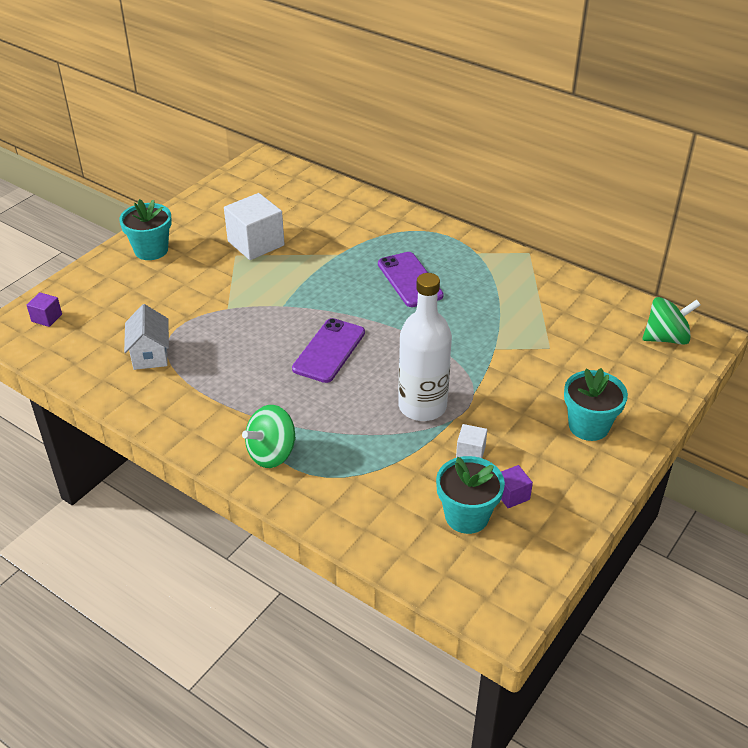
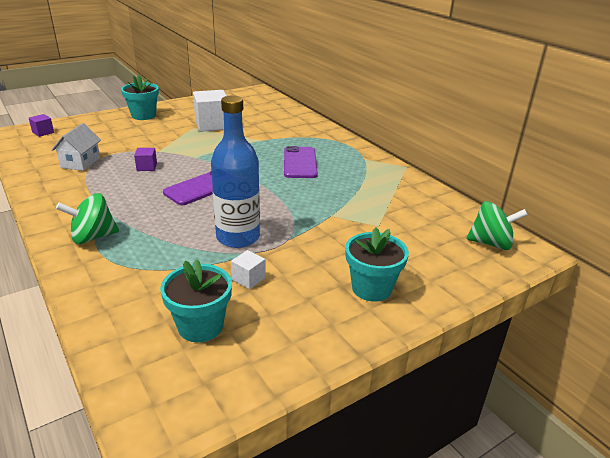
camera: 20 degrees right, 10 degrees down
white bottle [398,273,452,421] -> blue bottle [211,95,260,248]
purple cube [501,465,533,508] -> purple cube moved to [134,148,157,171]

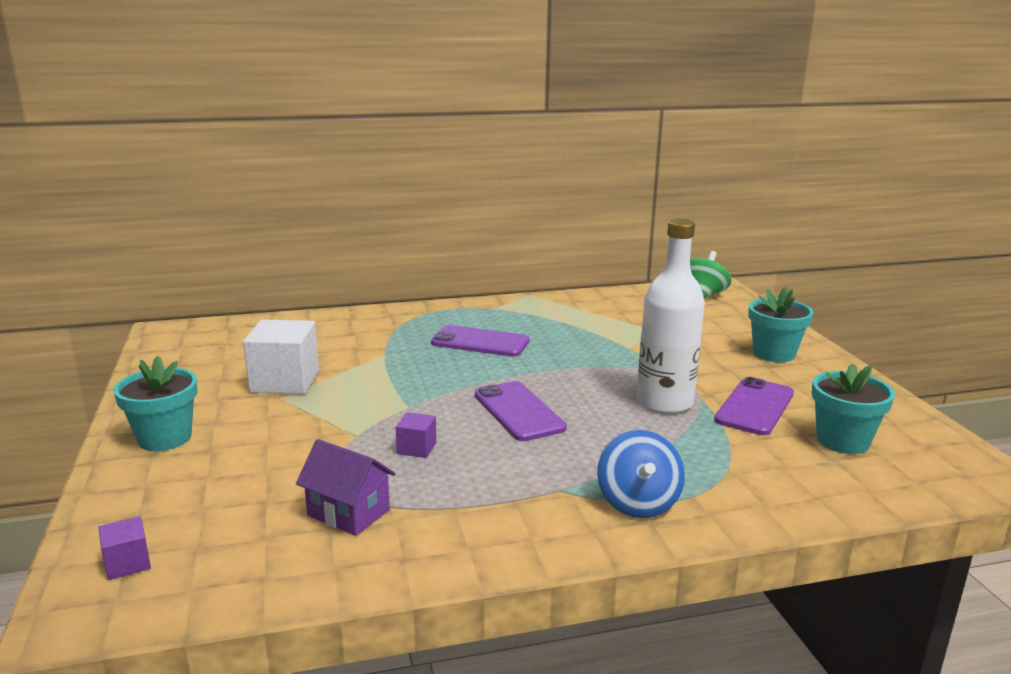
camera: 70 degrees left, 10 degrees down
white house [52,123,101,171] -> purple house [296,439,396,536]
green spinning top [56,193,119,244] -> blue spinning top [597,430,685,518]
blue bottle [211,95,260,248] -> white bottle [637,219,705,414]
white cube [231,250,266,289] -> purple phone [714,377,794,435]

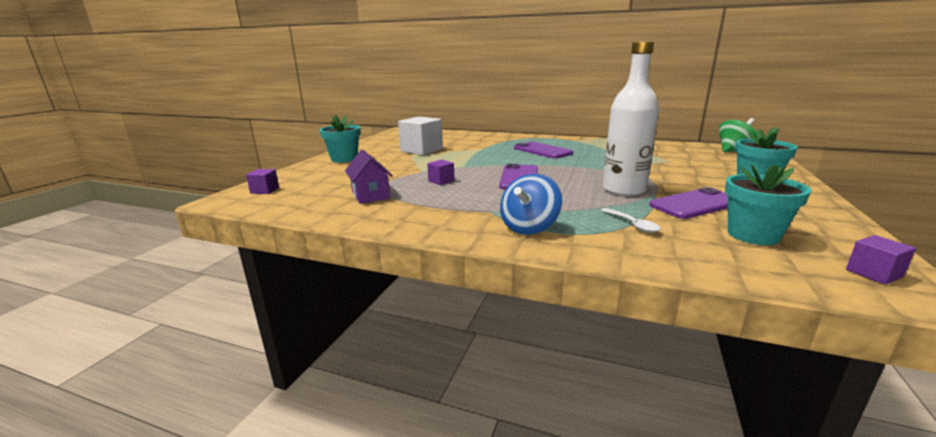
camera: 35 degrees right, 0 degrees up
none -> white spoon [601,208,661,233]
none -> purple cube [846,235,916,285]

